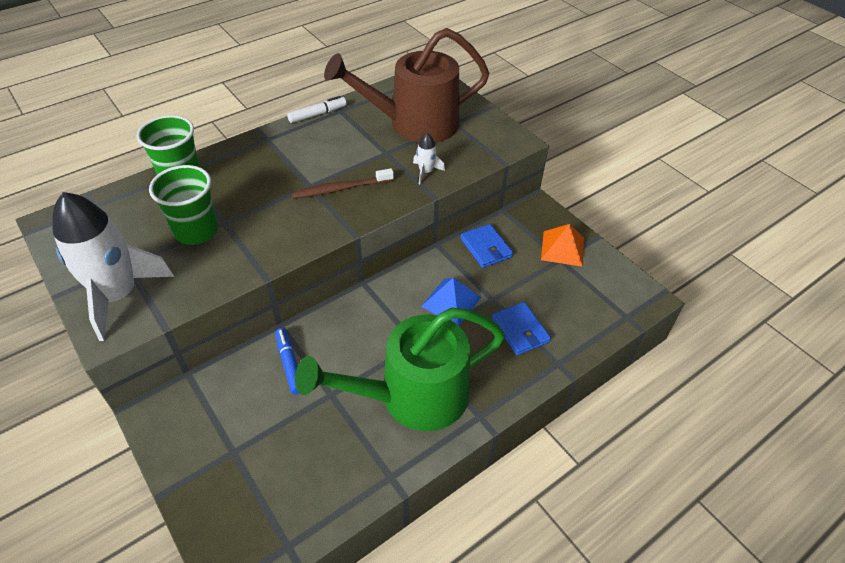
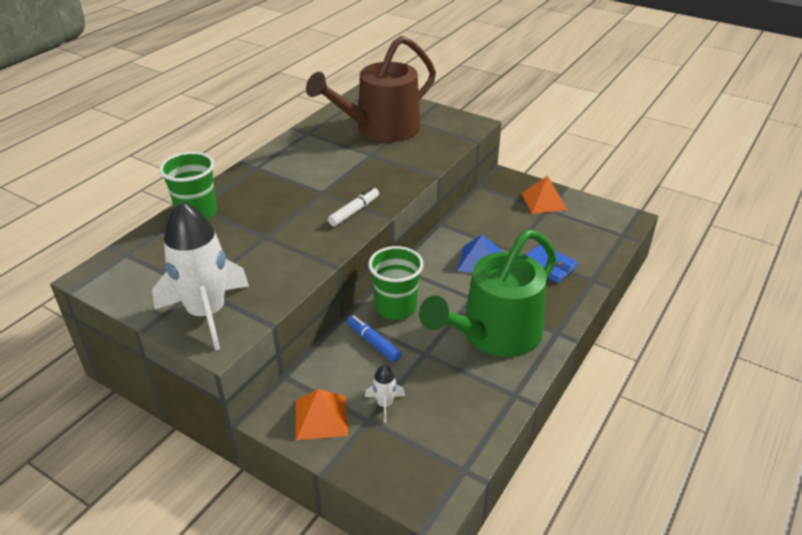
camera: 20 degrees left, 10 degrees down
green cup [149,165,218,245] -> green cup moved to [368,246,424,320]
white marker [287,96,347,123] -> white marker moved to [328,187,379,226]
brown toothbrush [292,168,394,199] -> none
white rocket [413,133,445,184] -> white rocket moved to [365,365,405,423]
blue wallet [461,224,513,268] -> none
none -> orange pyramid [296,389,348,440]

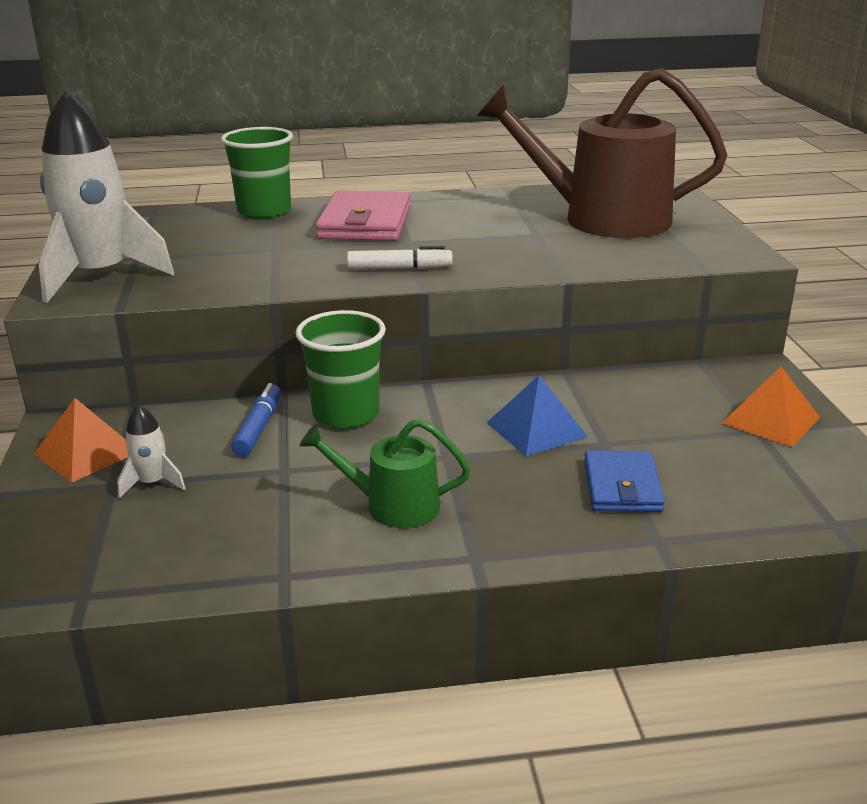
camera: 50 degrees right, 10 degrees down
green watering can [419,229,557,357] -> green watering can [299,419,471,528], size x0.50
none -> pink wallet [315,191,411,241]

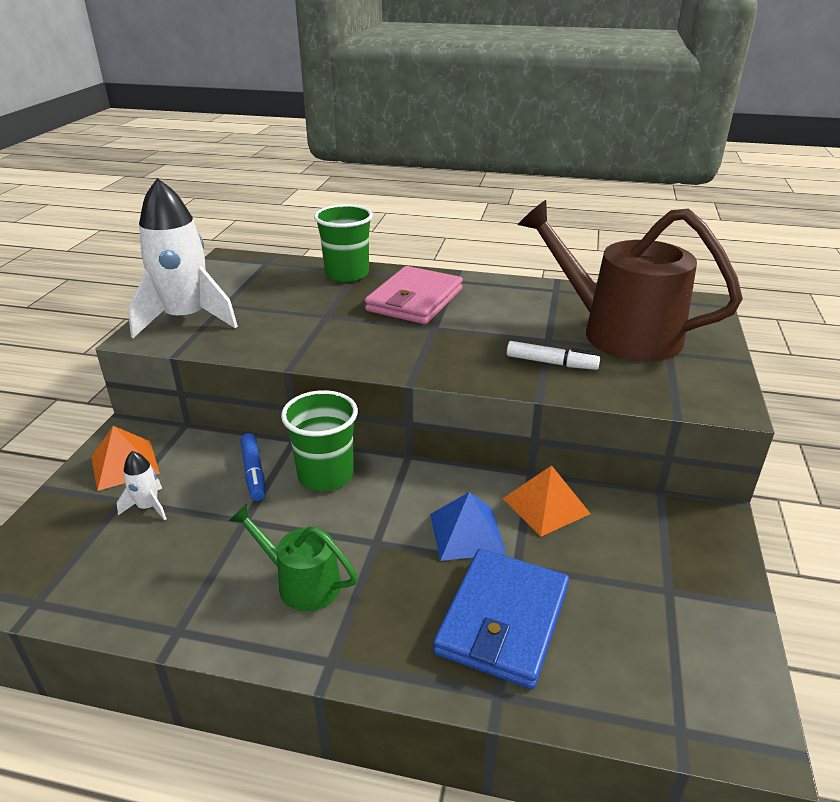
camera: 20 degrees right, 5 degrees up
blue marker [231,383,281,456] -> blue marker turned 135 degrees clockwise [240,433,265,501]
white marker [347,246,453,270] -> white marker moved to [507,341,600,370]
blue wallet [584,450,665,512] -> blue wallet [433,549,569,689], size x1.58
orange pyramid [722,367,820,447] -> orange pyramid moved to [503,466,591,536]

